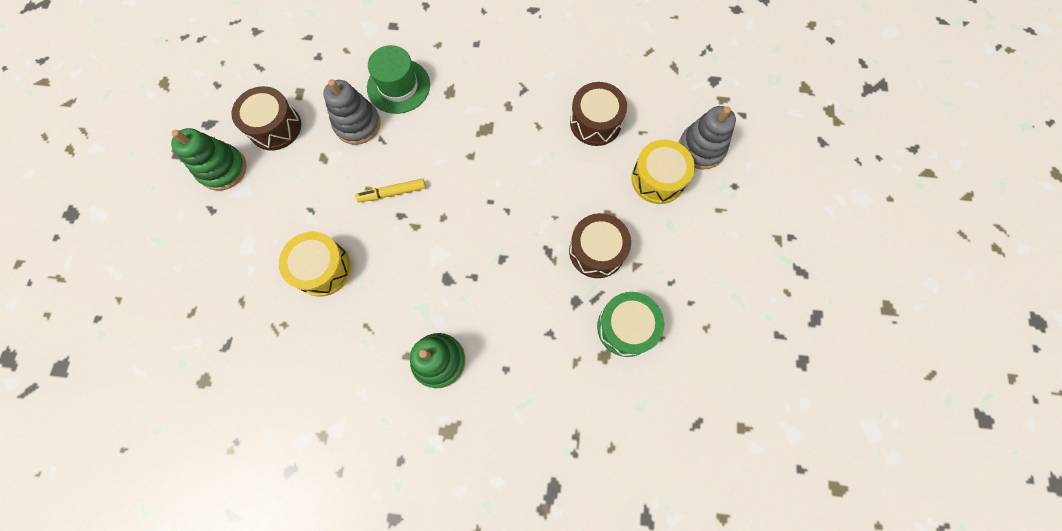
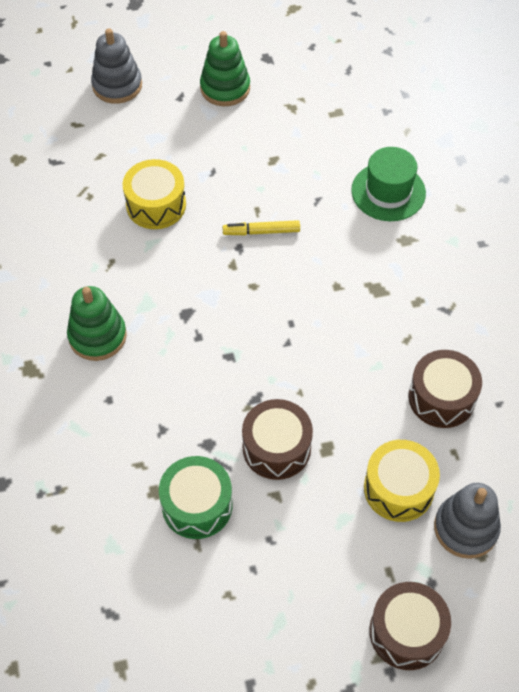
camera: 70 degrees right, 15 degrees down
brown drum [231,86,301,150] -> brown drum moved to [369,582,451,670]
grey stacking toy [323,79,381,145] -> grey stacking toy moved to [91,28,142,104]
yellow marker [355,178,426,202] -> yellow marker turned 60 degrees counterclockwise [222,220,300,235]

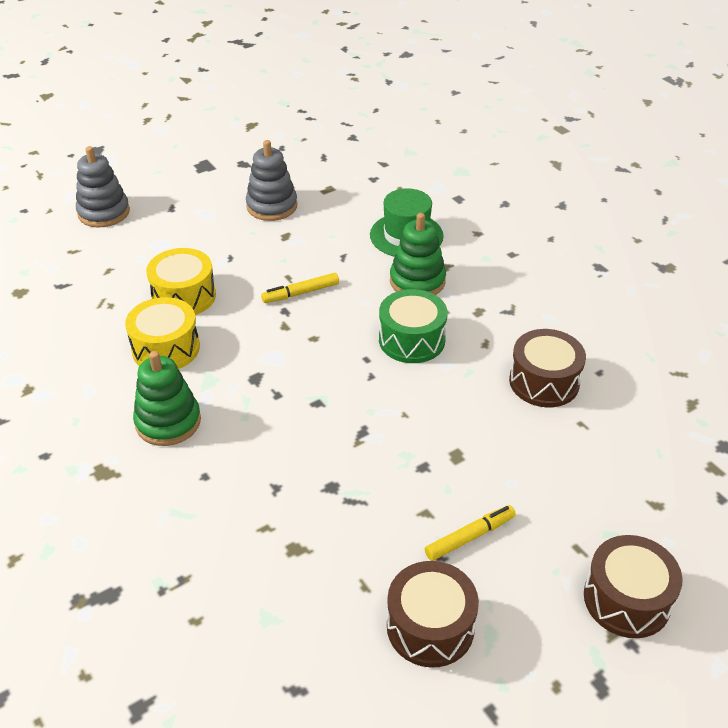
camera: 20 degrees left, 15 degrees down
green drum [159,456,232,539] -> green drum moved to [379,289,448,363]
green stacking toy [200,31,250,106] -> green stacking toy moved to [390,213,446,295]
brown drum [242,399,313,480] -> brown drum moved to [387,561,479,668]
yellow drum [364,440,440,522] -> yellow drum moved to [125,297,200,369]
grey stacking toy [434,483,501,559] -> grey stacking toy moved to [246,140,297,221]
none -> yellow marker [425,505,516,561]

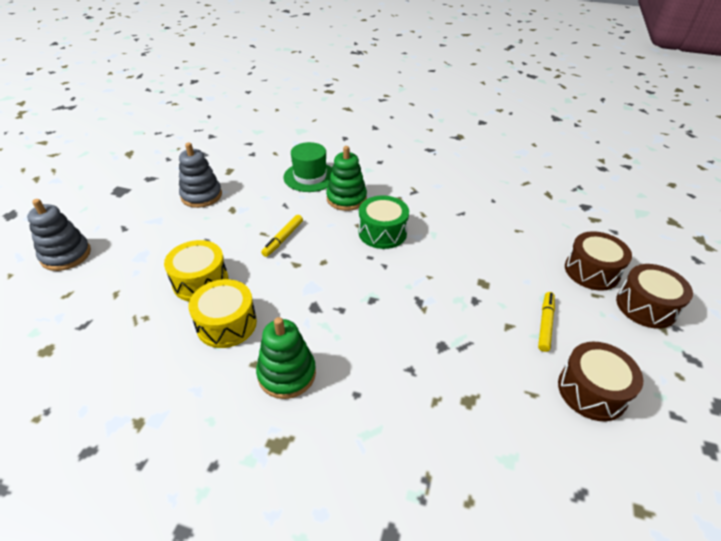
camera: 40 degrees left, 0 degrees up
brown drum [509,329,586,407] -> brown drum moved to [565,231,632,291]

